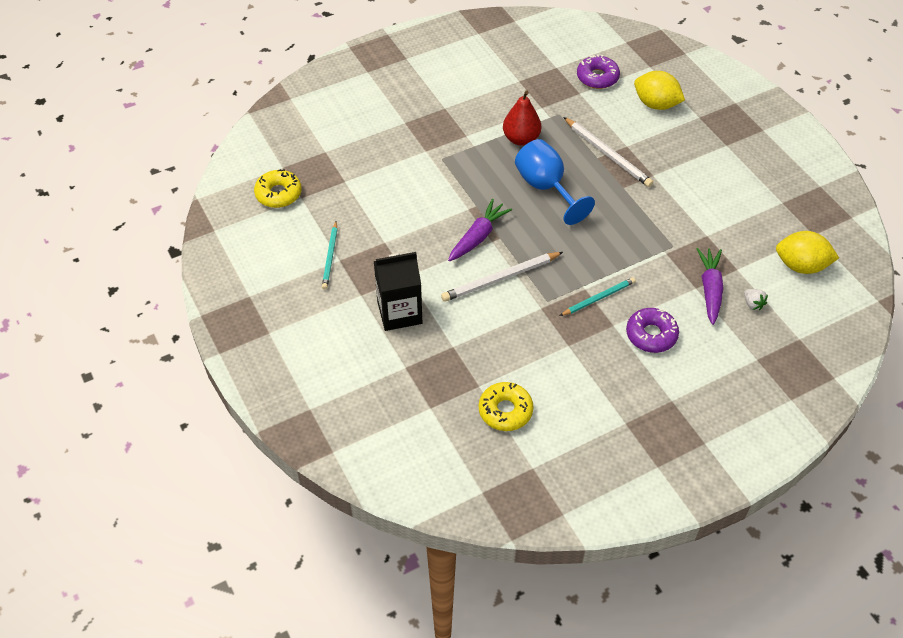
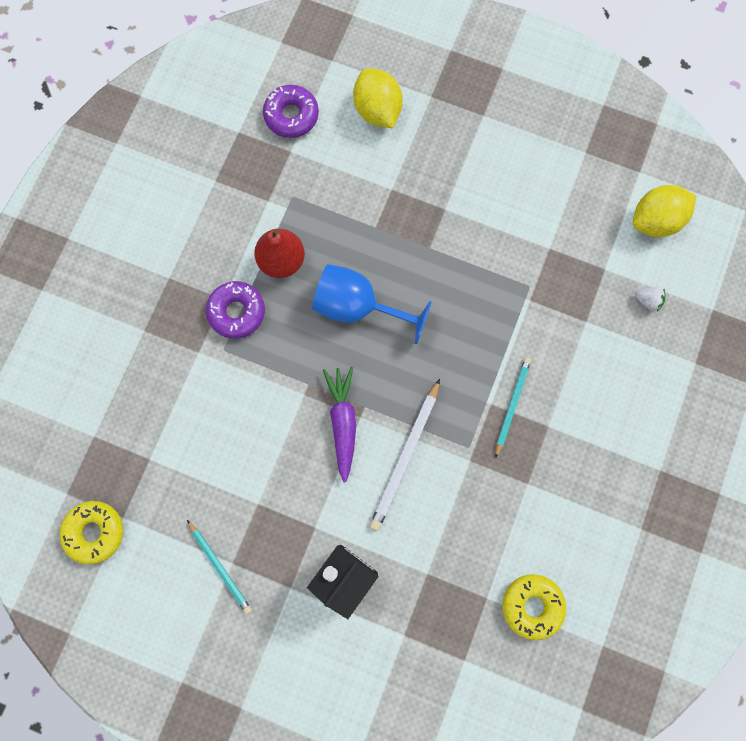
camera: 40 degrees left, 25 degrees up
white pencil [563,117,653,187] -> none
purple donut [626,308,679,353] -> purple donut moved to [206,281,265,339]
yellow lemon [634,71,685,110] -> yellow lemon turned 75 degrees clockwise [353,68,403,128]
purple carrot [696,248,723,325] -> none

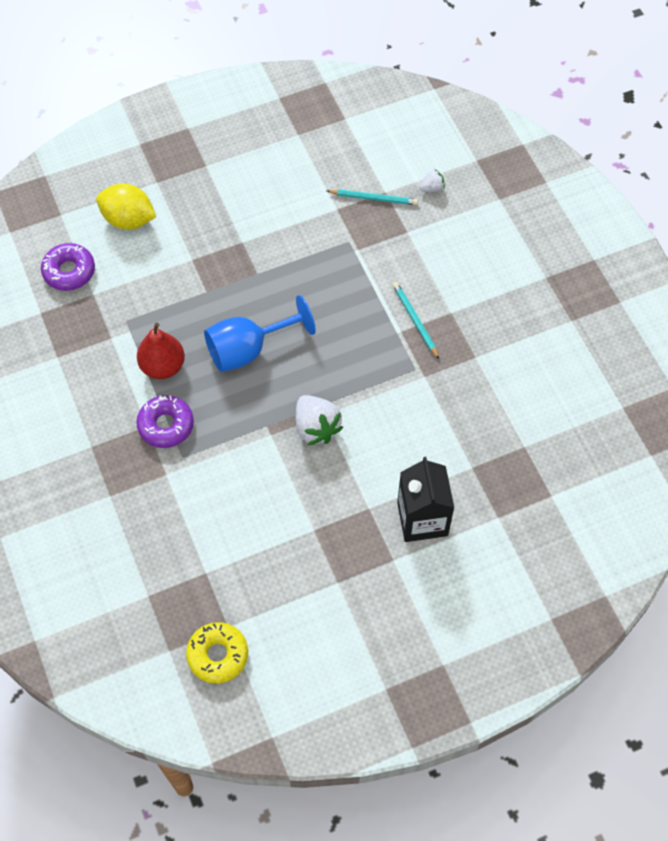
camera: 45 degrees left, 15 degrees down
turquoise pencil [187,520,252,614] -> turquoise pencil moved to [327,189,418,205]
purple carrot [323,367,356,482] -> white strawberry [296,395,343,445]
white pencil [369,379,440,531] -> none
yellow donut [502,574,566,640] -> none
yellow lemon [633,185,696,237] -> none

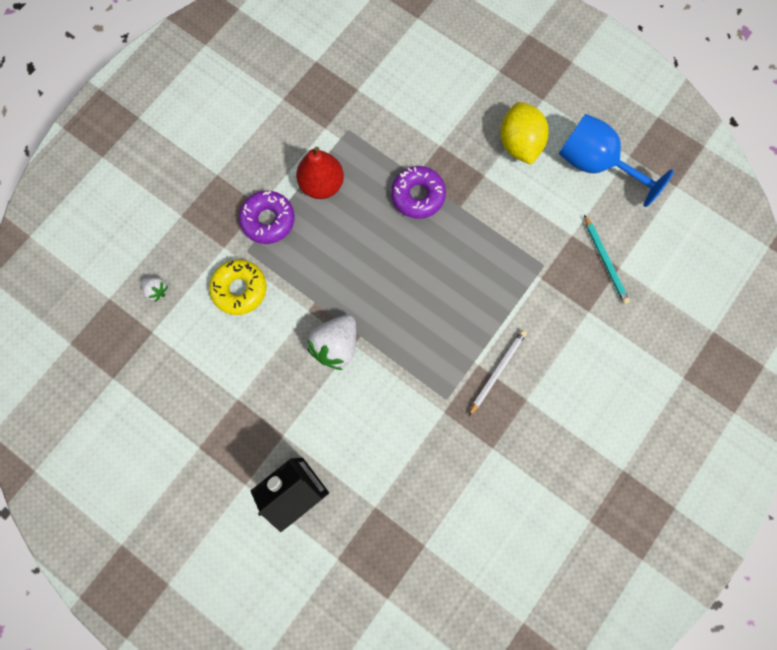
camera: 60 degrees right, 15 degrees up
purple donut [41,243,95,291] -> purple donut moved to [391,166,446,219]
yellow lemon [96,183,156,230] -> yellow lemon moved to [500,102,549,165]
yellow donut [186,622,248,684] -> yellow donut moved to [209,260,267,315]
blue goblet [204,295,316,372] -> blue goblet moved to [559,114,674,207]
turquoise pencil [393,282,439,359] -> white pencil [469,330,527,416]
white strawberry [419,169,445,192] -> white strawberry moved to [141,277,168,302]

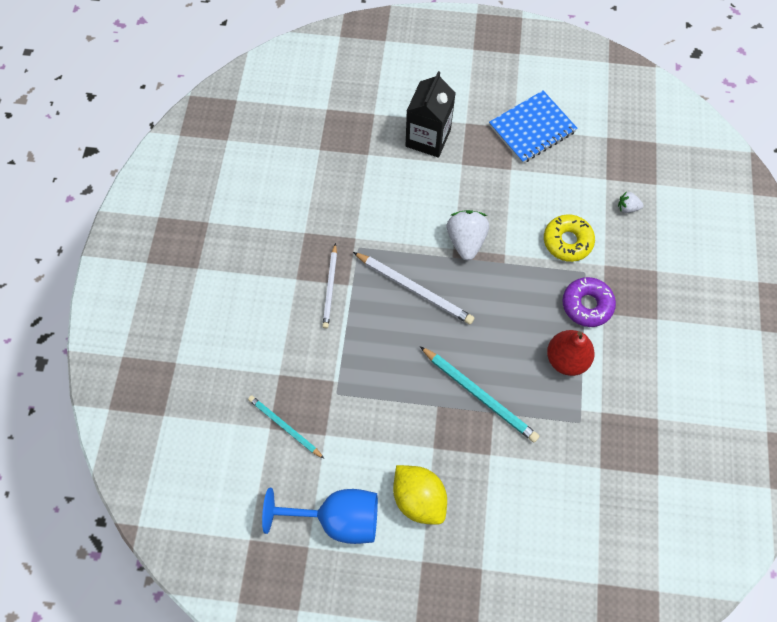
camera: 150 degrees right, 10 degrees down
purple donut [391,166,446,219] -> turquoise pencil [420,346,539,443]
none -> white pencil [353,252,474,325]
none -> blue notebook [489,90,578,164]

